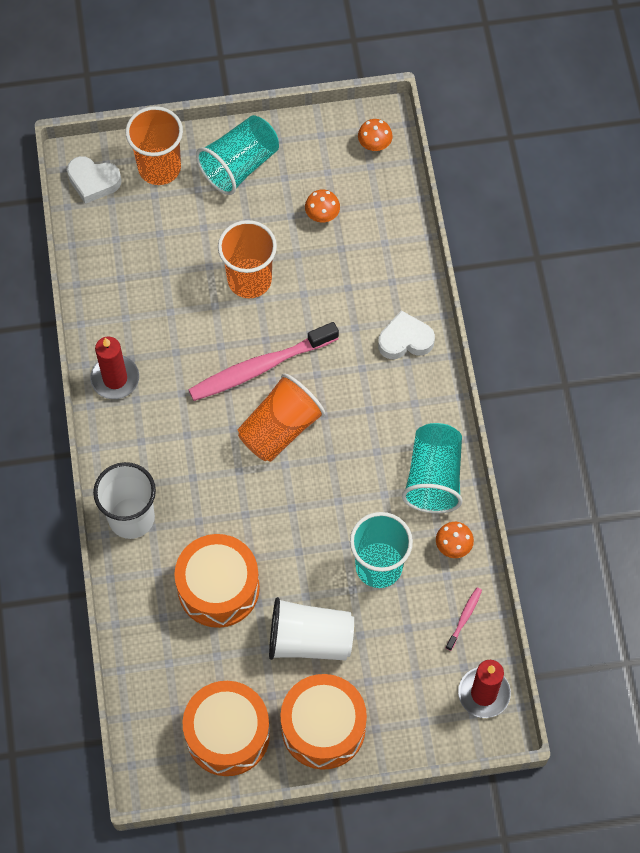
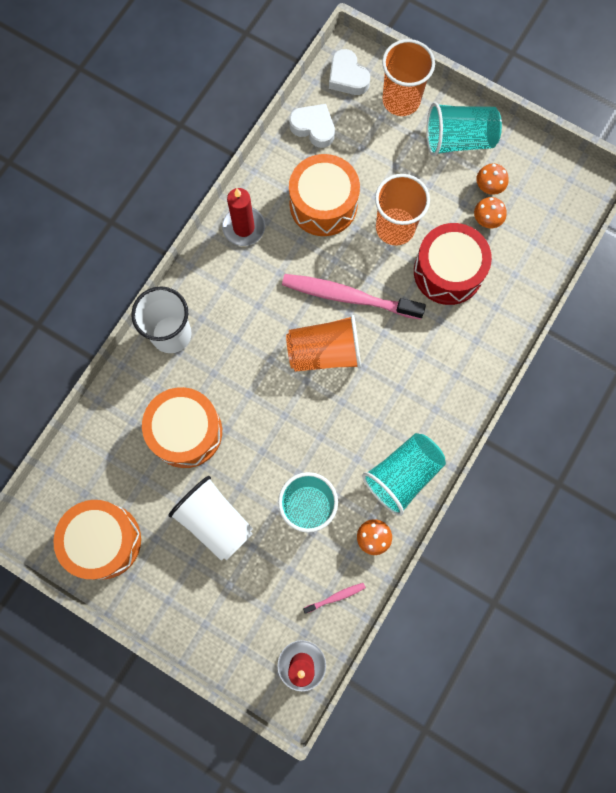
camera: 40 degrees right, 10 degrees up
orange drum [280,674,367,770] -> orange drum moved to [289,154,360,236]
orange mushroom [358,119,393,151] -> orange mushroom moved to [476,163,509,195]
white heart [378,310,435,359] -> white heart moved to [289,104,335,148]
none -> red drum [414,223,492,305]

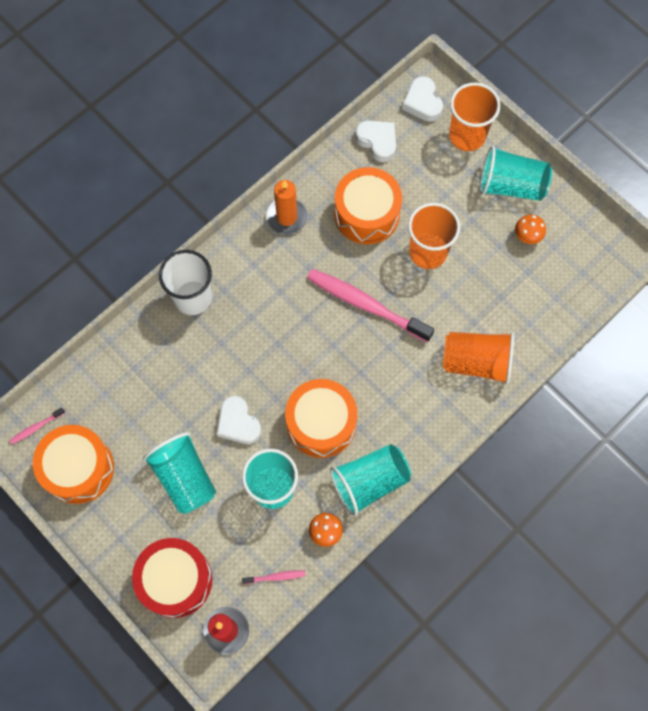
camera: 15 degrees right, 5 degrees down
orange drum [142,387,222,468] -> orange drum moved to [285,379,357,458]
white cup [169,476,253,561] -> turquoise cup [143,432,216,514]
red candle [222,188,265,246] -> orange candle [266,180,308,235]
orange cup [286,315,361,372] -> orange cup moved to [443,332,514,384]
red drum [414,223,492,305] -> red drum moved to [132,538,212,618]
orange mushroom [474,197,507,228] -> none
none -> pink toothbrush [9,407,65,444]
none -> white heart [217,396,261,444]

